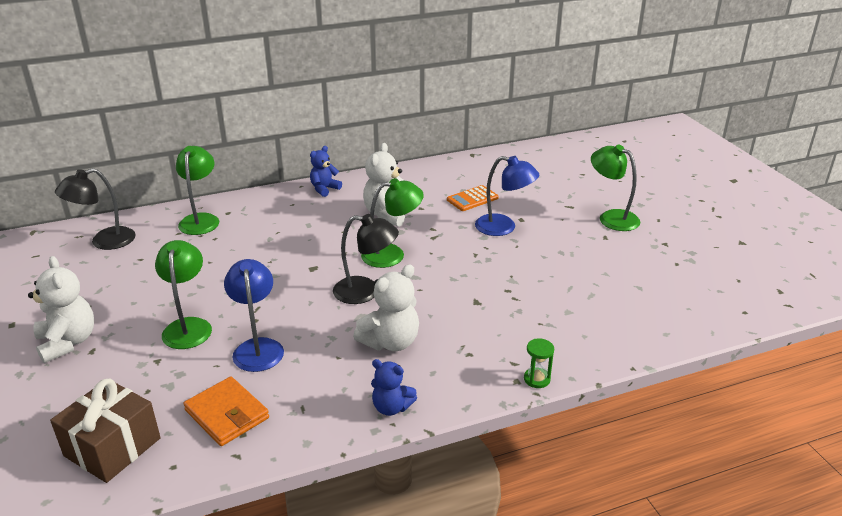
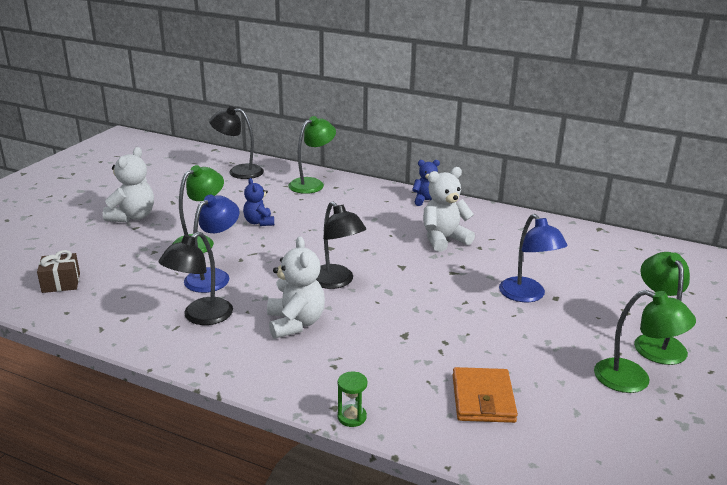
camera: 45 degrees right, 5 degrees down
brown gift [50,379,161,483] -> brown gift [37,250,80,293], size x0.62
orange wallet [184,377,269,446] -> orange wallet moved to [453,367,518,423]
white teddy bear [353,264,419,351] -> white teddy bear turned 105 degrees counterclockwise [267,236,325,339]
green lamp [361,178,424,268] -> green lamp moved to [594,290,696,393]
blue teddy bear [371,359,417,416] -> blue teddy bear moved to [243,178,274,226]
orange calculator [447,185,499,211] -> none
none -> black lamp [159,232,233,325]

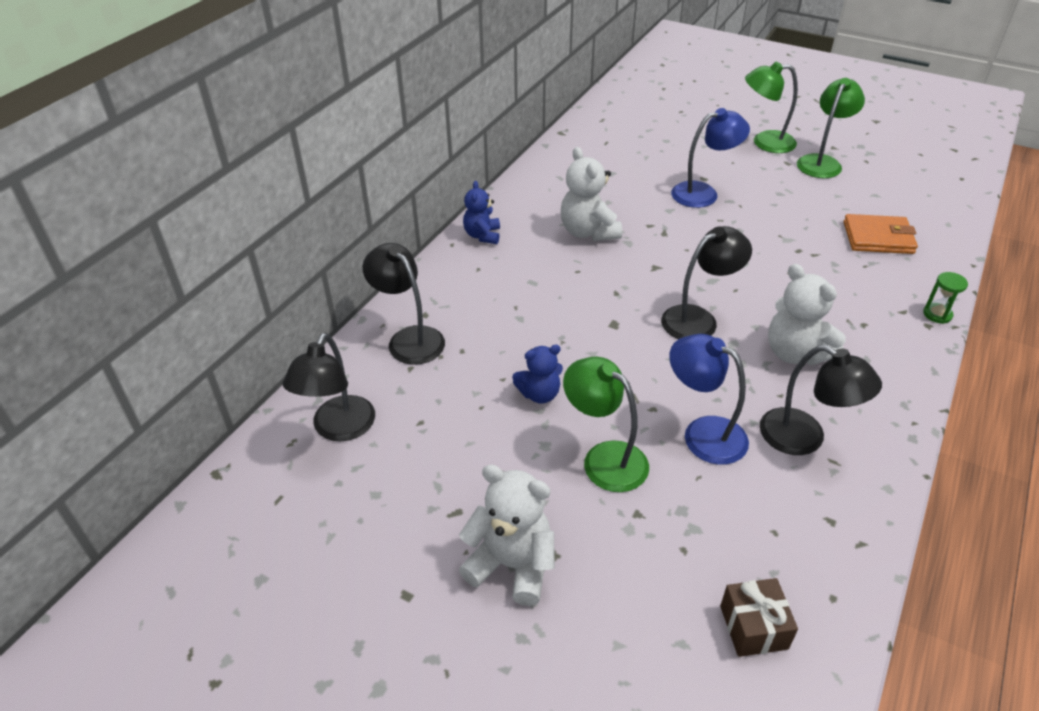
camera: 85 degrees left, 15 degrees up
white teddy bear [267,236,325,339] -> white teddy bear turned 120 degrees counterclockwise [768,264,846,365]
green lamp [288,116,336,194] -> black lamp [363,243,445,365]

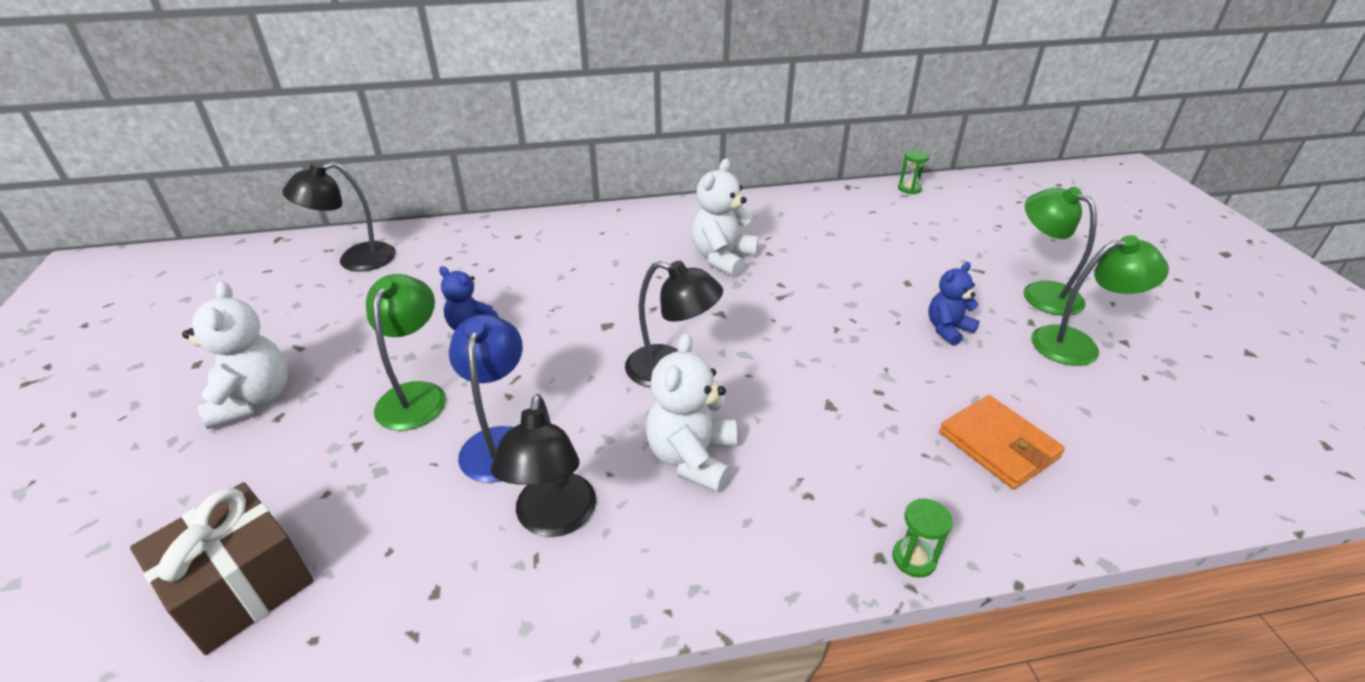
camera: 50 degrees right, 5 degrees down
black lamp [363,243,445,365] -> none
blue teddy bear [463,181,500,244] -> blue teddy bear moved to [928,262,979,346]
blue lamp [671,108,750,208] -> none
brown gift [720,578,798,657] -> brown gift [130,482,313,655], size x1.62
none -> green hourglass [898,149,929,194]

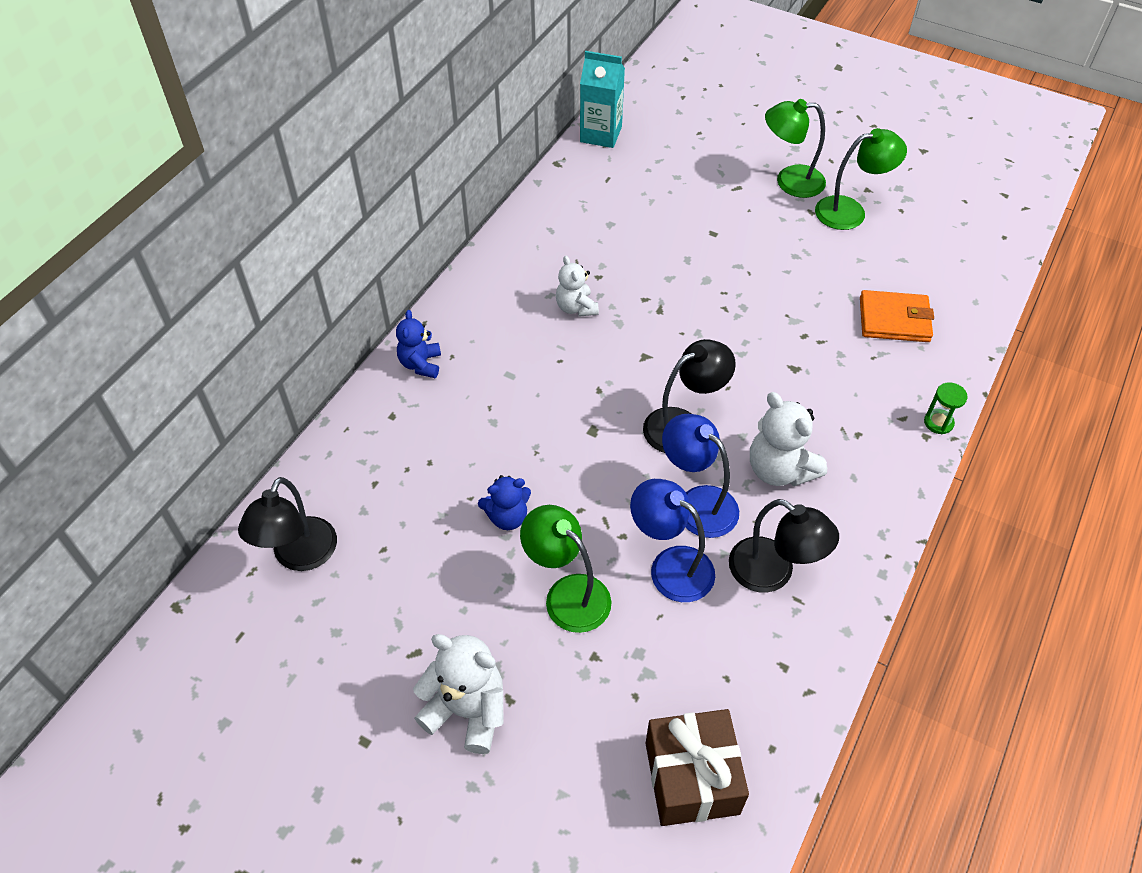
camera: 50 degrees left, 15 degrees up
white teddy bear [691,159,758,277] -> white teddy bear [556,256,599,317], size x0.64
green hourglass [898,149,929,194] -> turquoise carton [580,51,625,148]
blue teddy bear [928,262,979,346] -> blue teddy bear moved to [396,310,441,378]
green lamp [1031,235,1169,366] -> green lamp turned 45 degrees clockwise [815,128,907,230]
none -> blue lamp [662,414,739,538]

